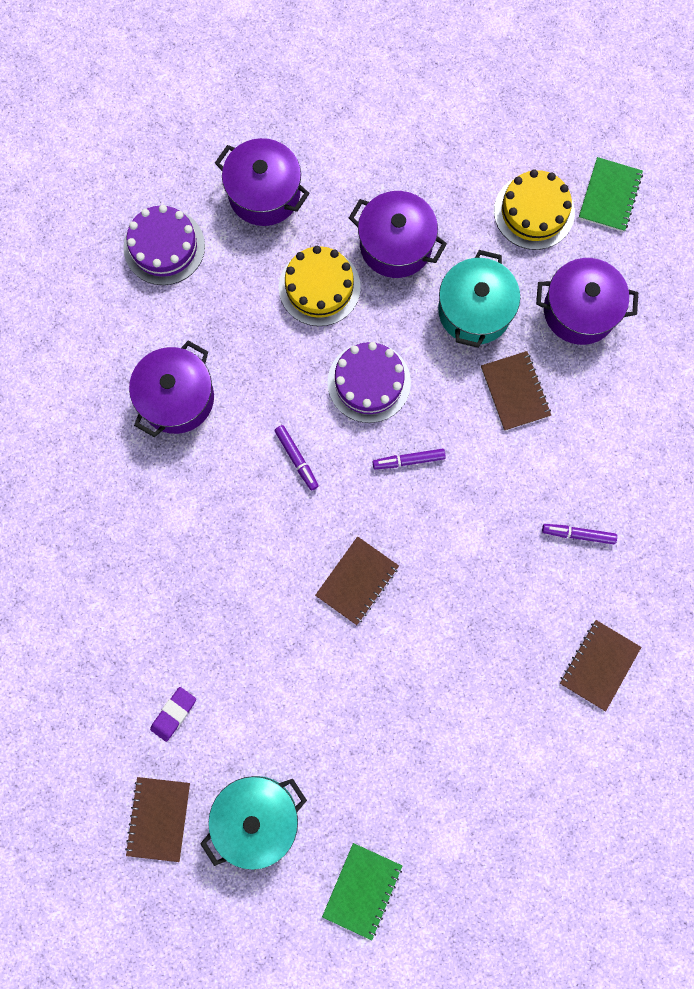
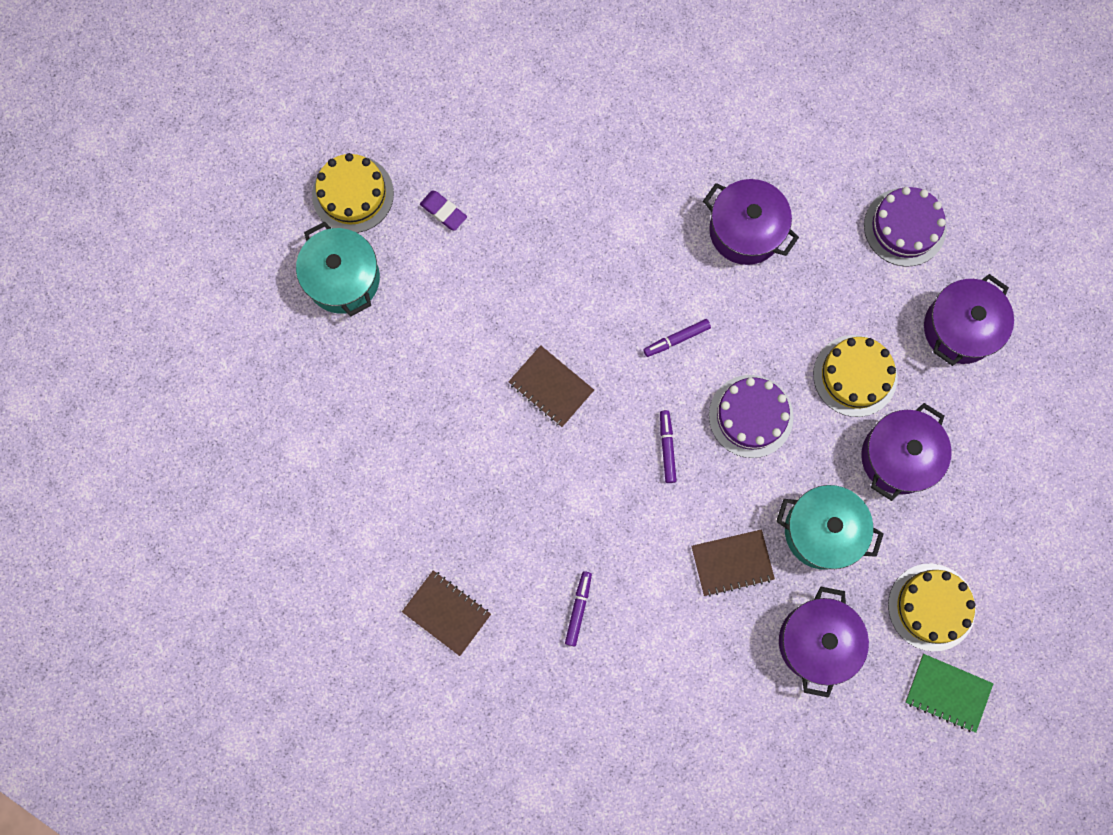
camera: 95 degrees right, 0 degrees up
brown notebook [125,777,190,862] -> yellow cake [312,153,394,233]
green notebook [322,843,402,940] -> none

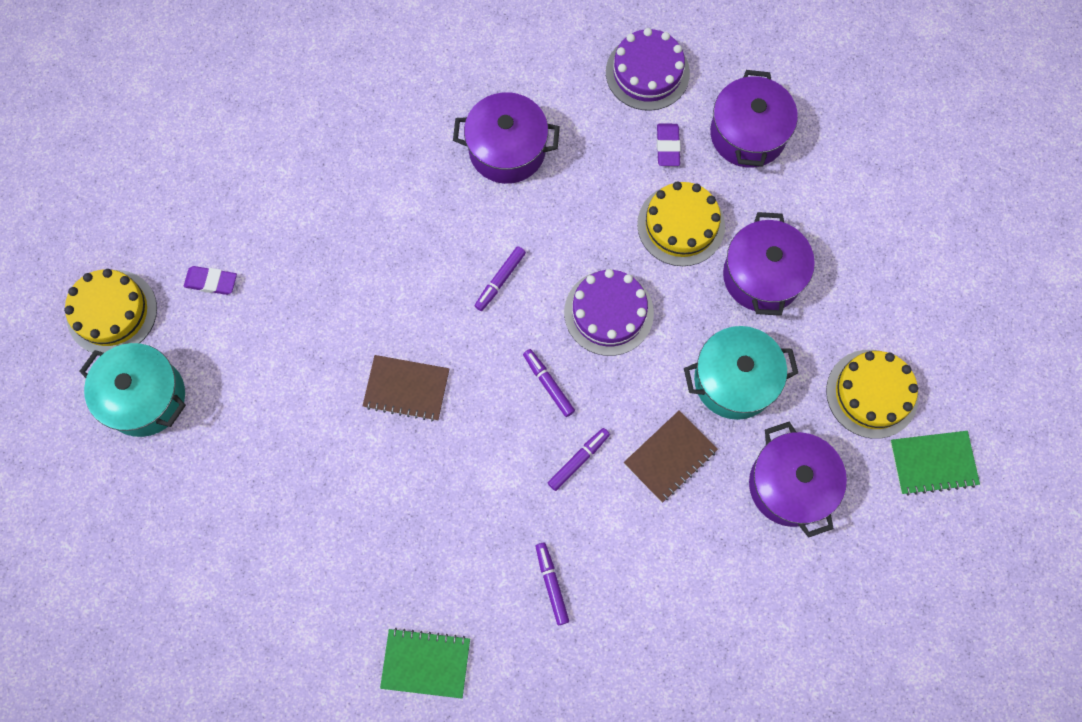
camera: 30 degrees left, 5 degrees down
brown notebook [402,570,491,656] -> green notebook [380,628,470,699]
none -> purple marker [548,428,610,491]
none -> purple eraser [657,124,681,166]

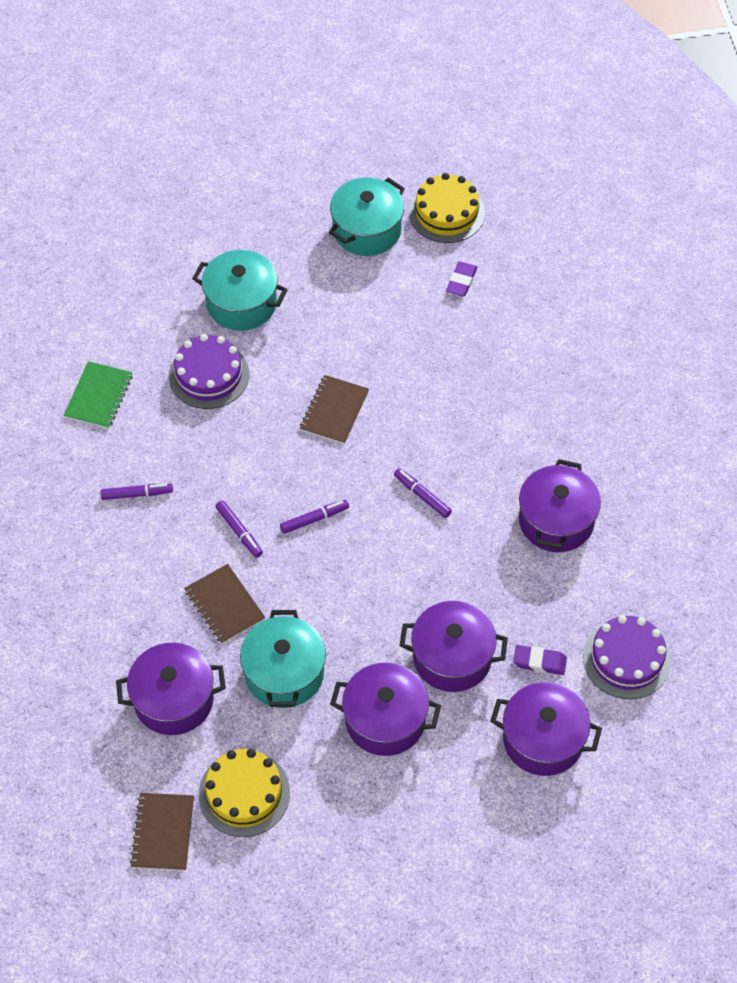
camera: 100 degrees right, 15 degrees down
purple cake [564,269,654,356] -> purple cake moved to [169,334,249,409]
yellow cake [637,182,725,266] -> purple pot [399,601,508,692]
green notebook [890,431,980,496] -> brown notebook [130,793,194,871]
none -> turquoise pot [192,250,288,331]

